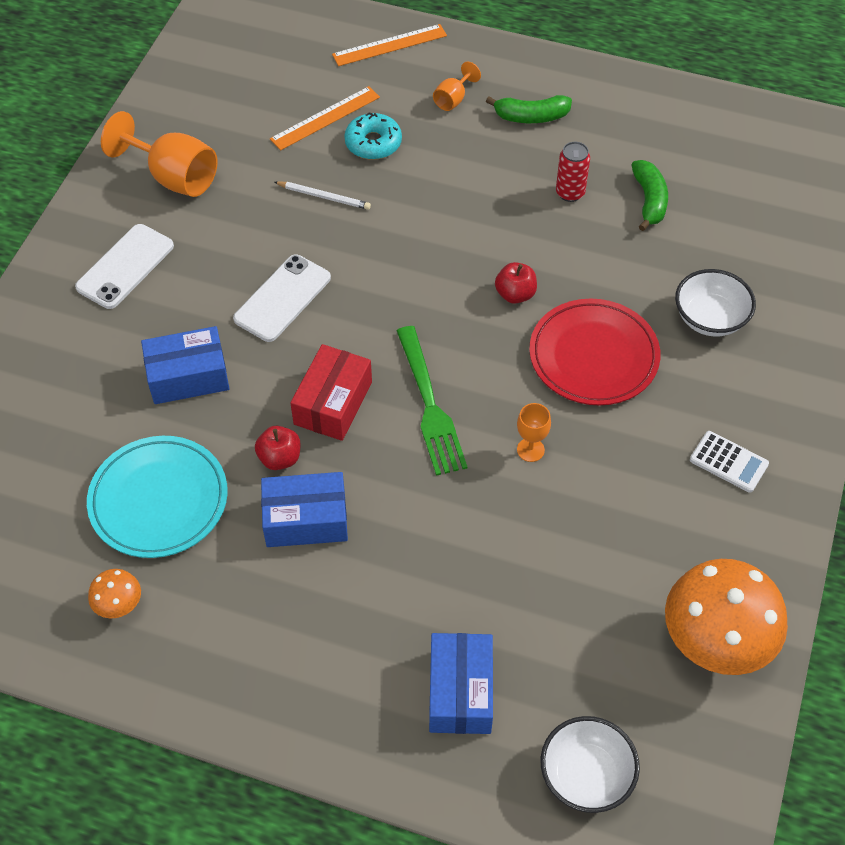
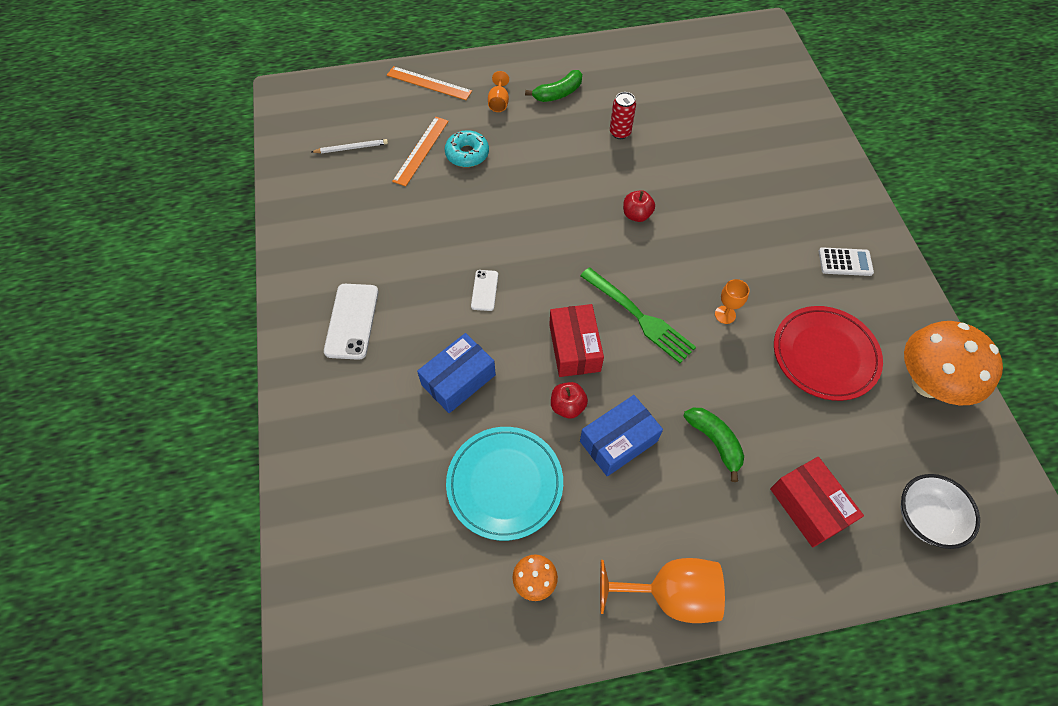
camera: 30 degrees left, 5 degrees up
orange goblet [101,111,218,197] -> orange goblet moved to [600,558,725,623]
white phone [233,254,331,342] -> white phone [471,270,498,311], size x0.57
white pencil [275,181,371,210] -> white pencil moved to [312,139,388,153]
orange ruler [332,24,447,66] -> orange ruler turned 75 degrees clockwise [387,66,472,100]
blue box [429,633,493,734] -> red box [770,457,864,547]
red plate [529,299,661,406] -> red plate moved to [774,306,883,401]
green banana [632,160,668,231] -> green banana moved to [684,408,744,482]
white bowl [675,269,756,337] -> none

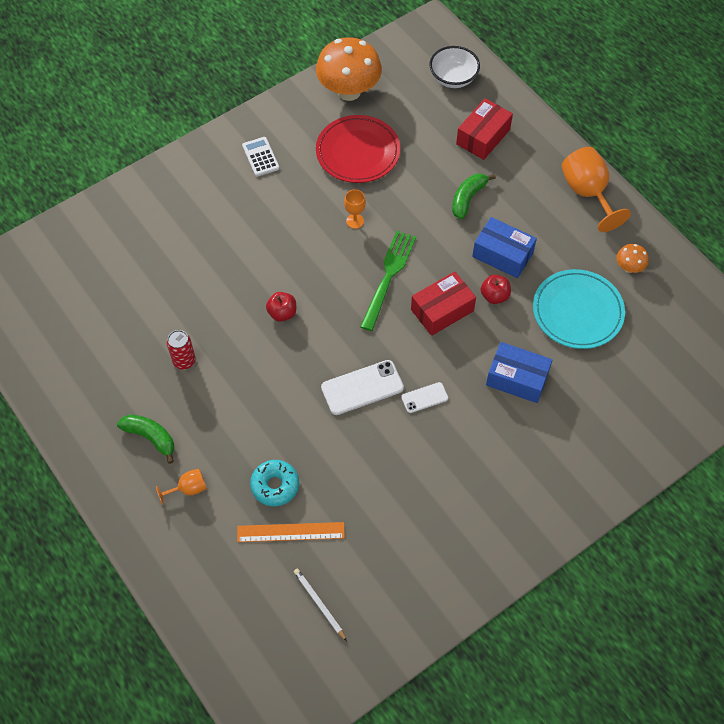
camera: 115 degrees left, 0 degrees up
white phone [324,284,378,360] -> white phone moved to [321,360,404,415]
orange ruler [387,66,472,100] -> none

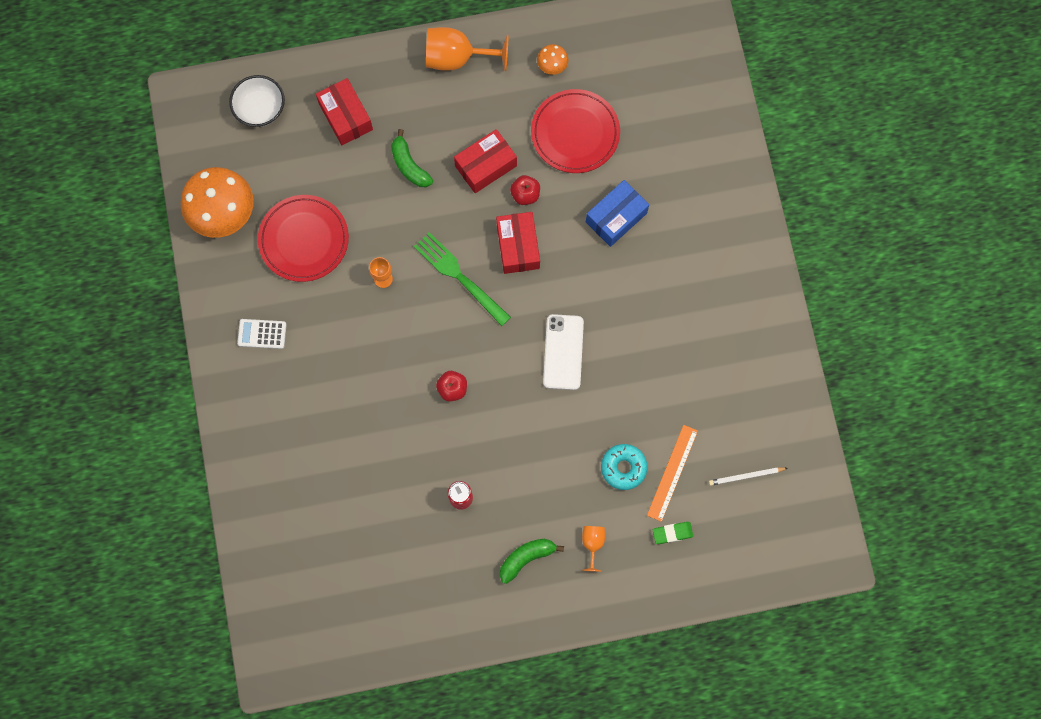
camera: 65 degrees left, 15 degrees up
white phone [401,382,448,413] -> none
blue box [472,217,537,278] -> red box [454,129,517,193]
turquoise plate [533,269,625,349] -> red plate [531,89,620,173]
none -> green eraser [653,522,693,544]

